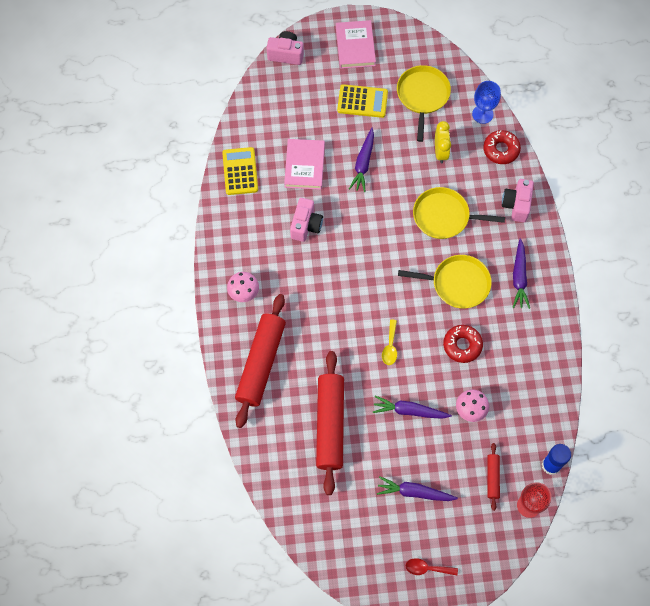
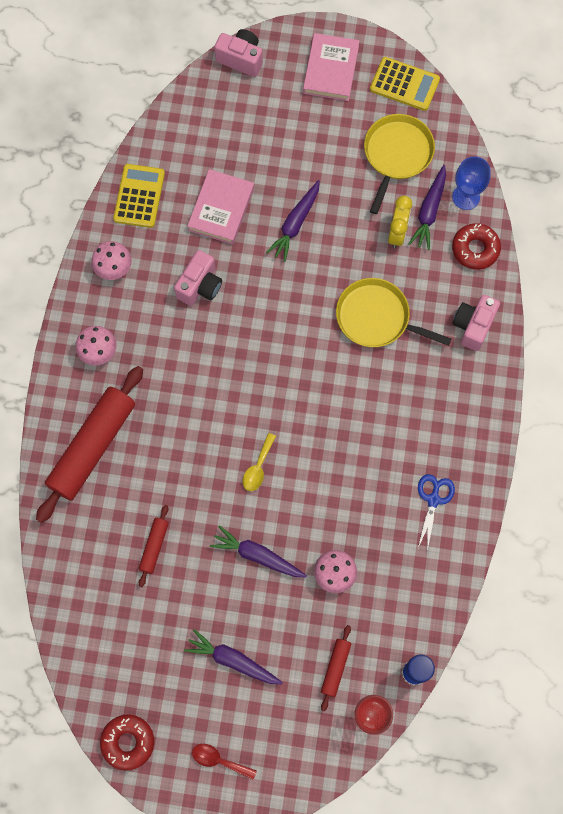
camera: 15 degrees right, 5 degrees up
red rolling pin [316,351,344,495] -> red rolling pin [138,505,169,587], size x0.46
yellow calculator [337,84,388,118] -> yellow calculator moved to [370,57,440,111]
yellow pan [398,255,492,309] -> none
red donut [443,325,483,363] -> red donut moved to [100,714,154,770]
purple carrot [513,238,530,309] -> purple carrot moved to [409,165,446,250]
none -> pink mushroom [91,241,132,280]
none -> blue scissors [418,474,455,552]

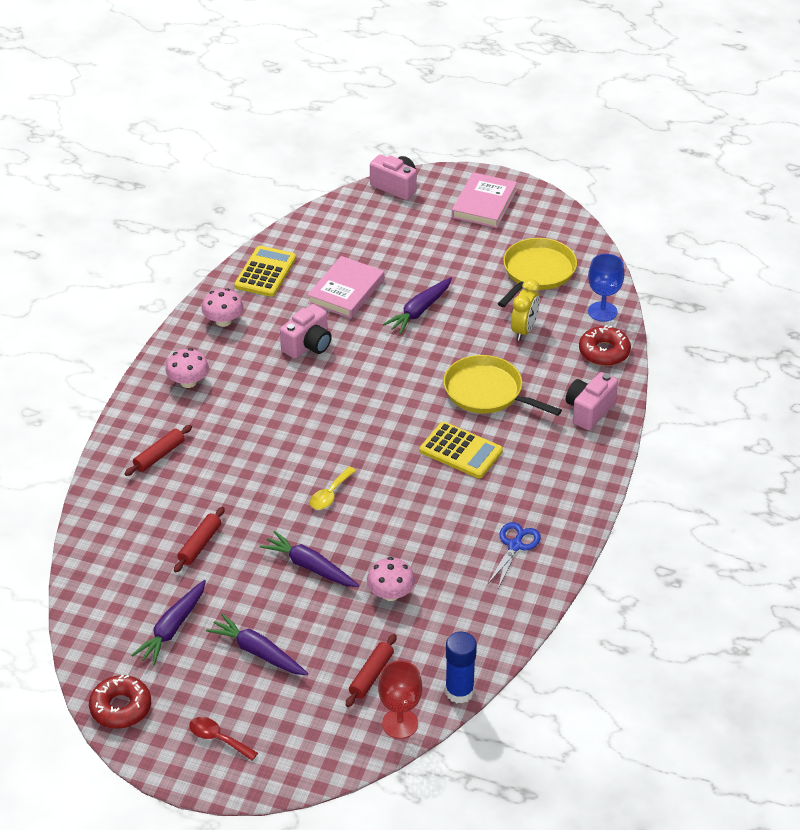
camera: 10 degrees right, 30 degrees down
red rolling pin [36,366,143,523] -> red rolling pin [125,425,192,476], size x0.46
yellow calculator [370,57,440,111] -> yellow calculator moved to [420,422,503,478]
purple carrot [409,165,446,250] -> purple carrot moved to [131,580,206,666]

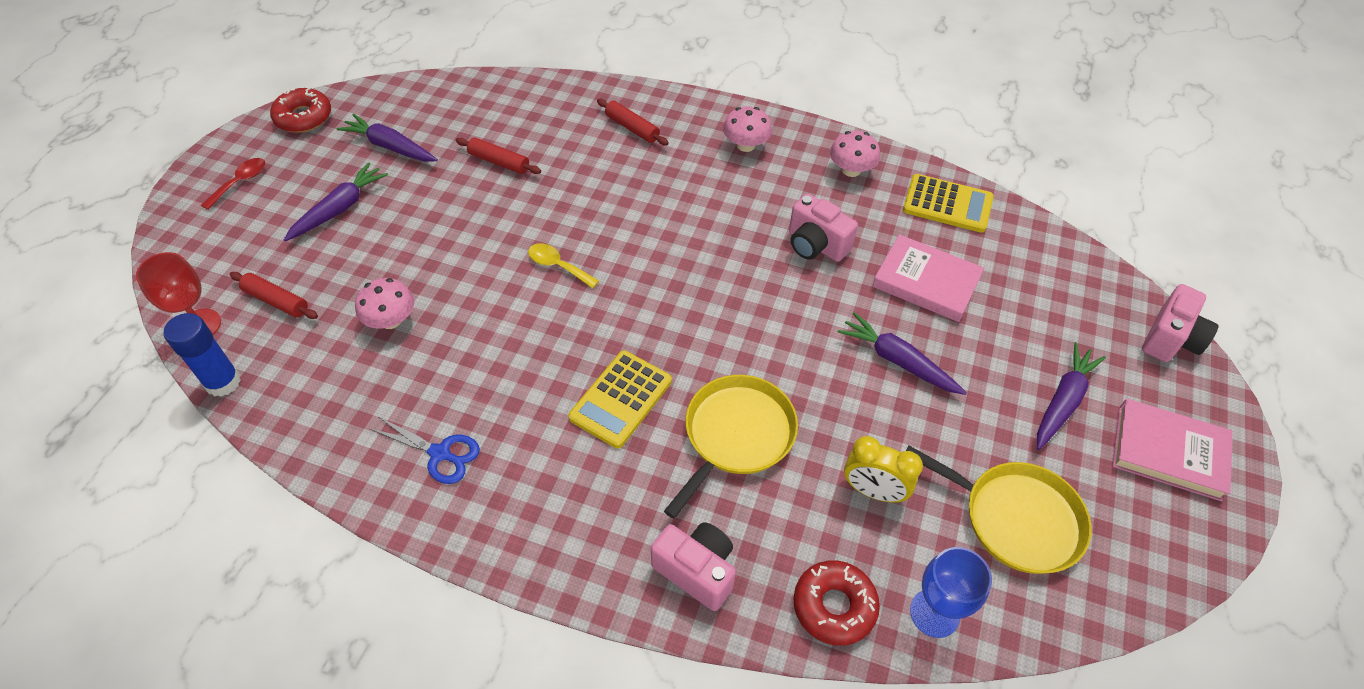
camera: 90 degrees right, 10 degrees up
purple carrot [260,531,359,587] -> purple carrot moved to [1037,342,1106,450]

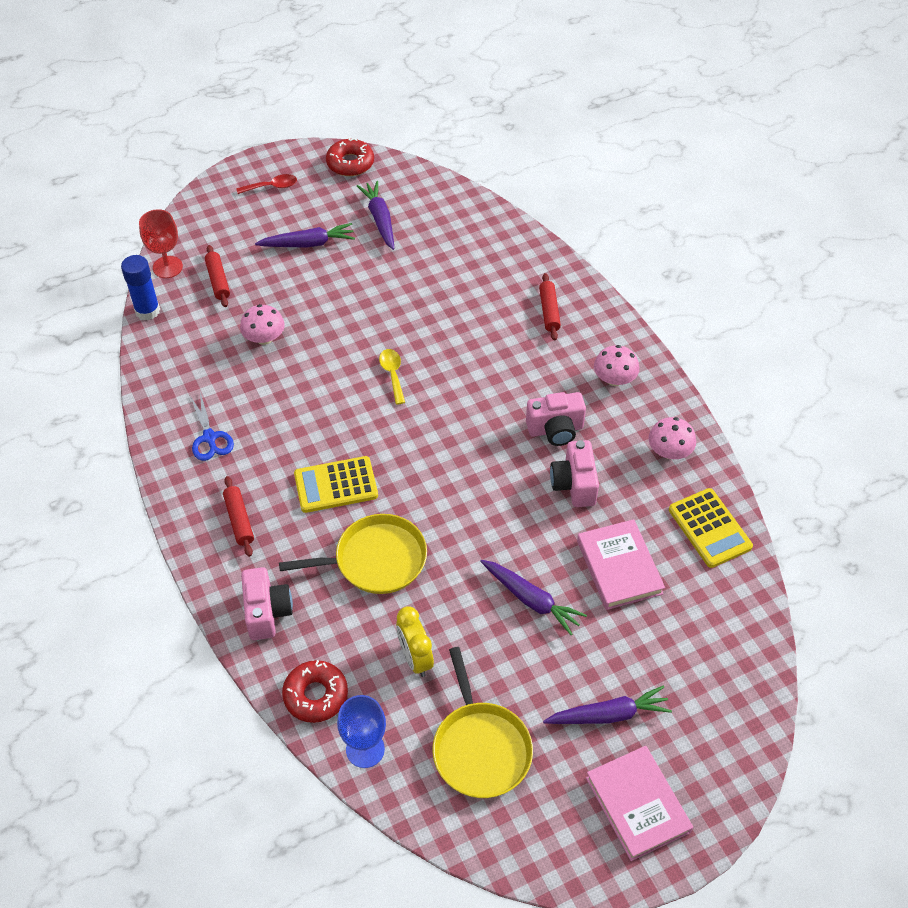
camera: 45 degrees right, 0 degrees up
red rolling pin [456,137,541,174] -> red rolling pin moved to [223,476,254,557]
purple carrot [838,312,967,395] -> purple carrot turned 135 degrees clockwise [480,560,587,635]
pink camera [1142,284,1219,362] -> pink camera moved to [526,392,586,446]

